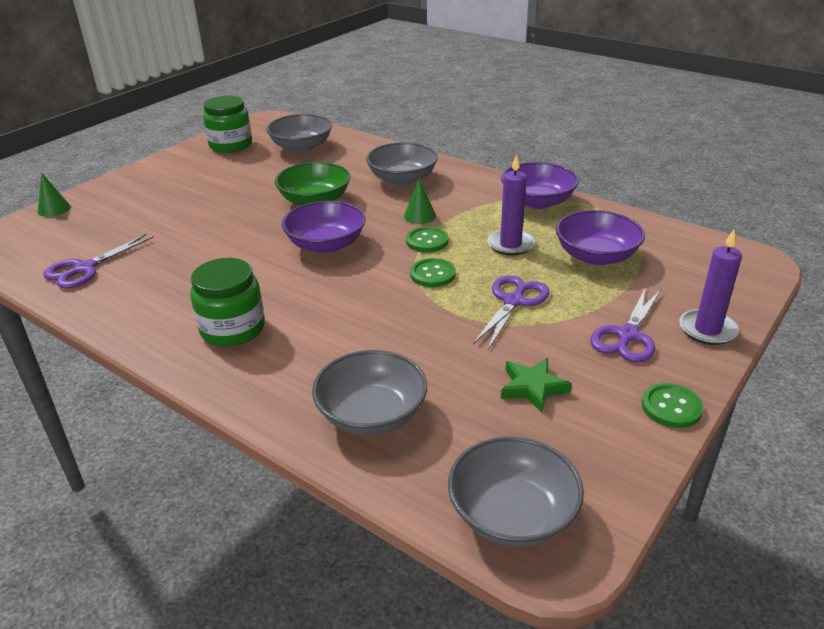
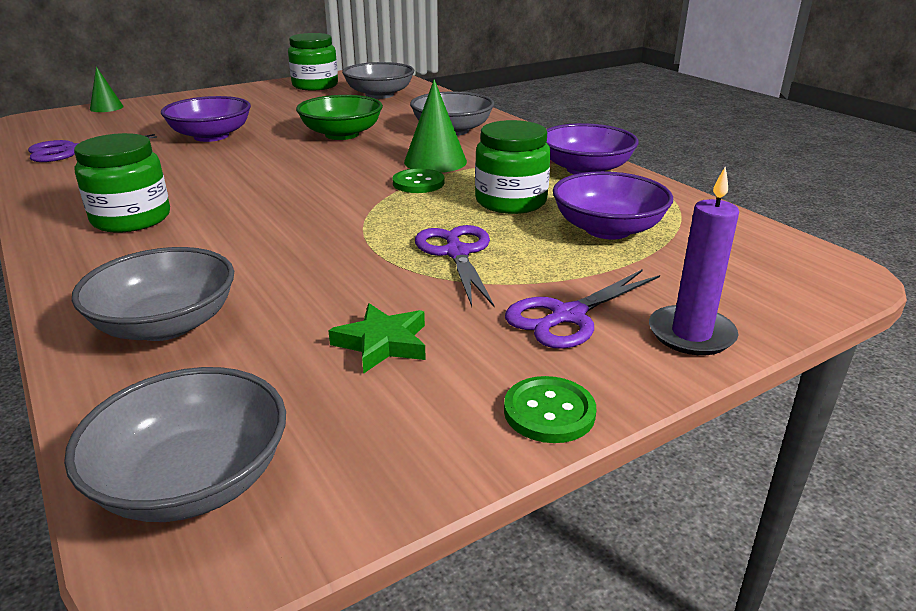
camera: 20 degrees right, 5 degrees down
purple bowl [282,201,366,253] -> purple bowl moved to [161,96,251,142]
green cone [404,178,436,224] -> green cone [404,79,467,173], size x1.62
green button [410,258,456,287] -> none
purple scissors [473,275,549,350] -> purple scissors turned 60 degrees counterclockwise [415,225,494,307]
purple candle [487,154,535,256] -> green jar [475,120,551,214]

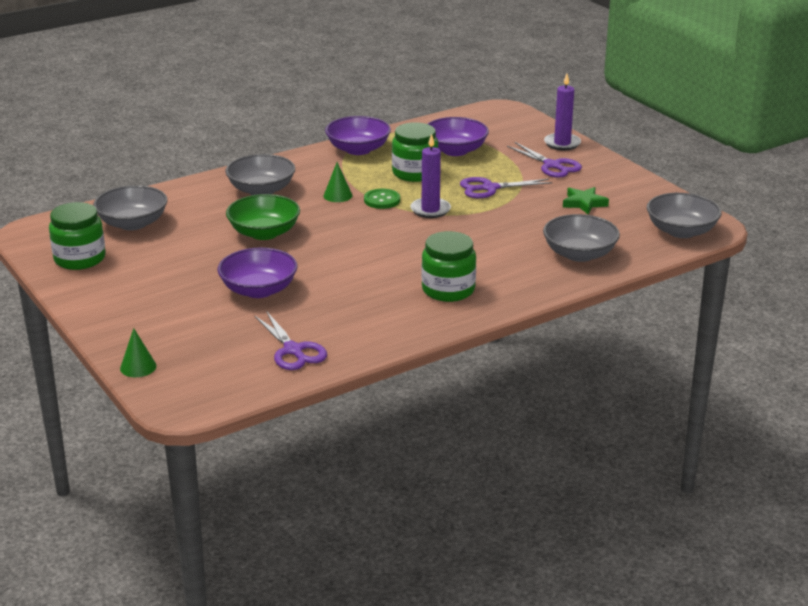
camera: 90 degrees left, 0 degrees up
green cone [404,79,467,173] -> green cone [323,162,352,202], size x0.62
green button [504,376,597,443] -> none
none -> purple candle [410,134,451,218]

